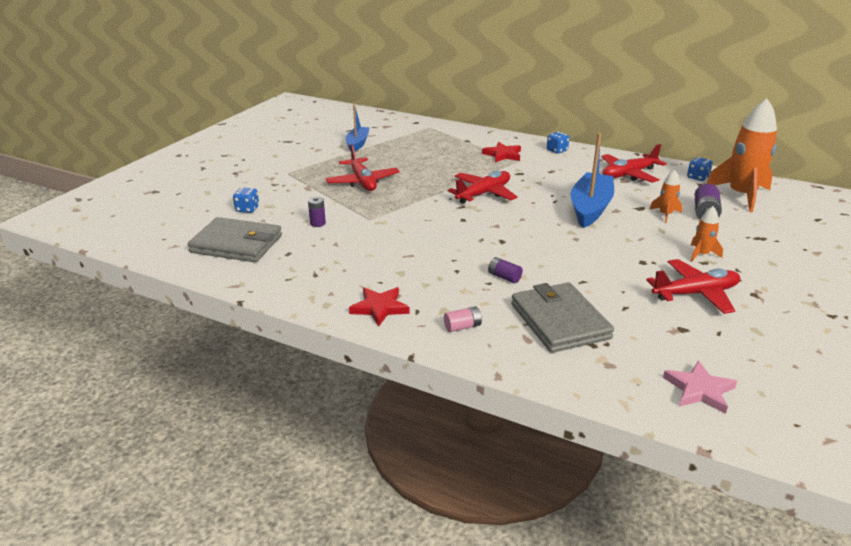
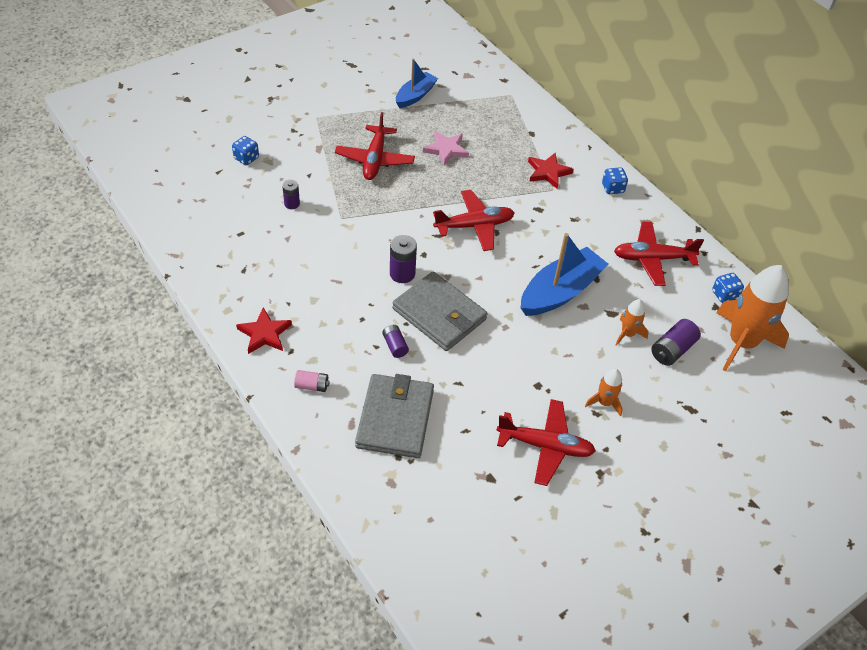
camera: 25 degrees right, 20 degrees up
grey wallet [188,217,282,262] -> grey wallet moved to [392,271,488,351]
pink star [663,360,737,414] -> pink star moved to [423,131,469,166]
none -> purple battery [390,235,417,283]

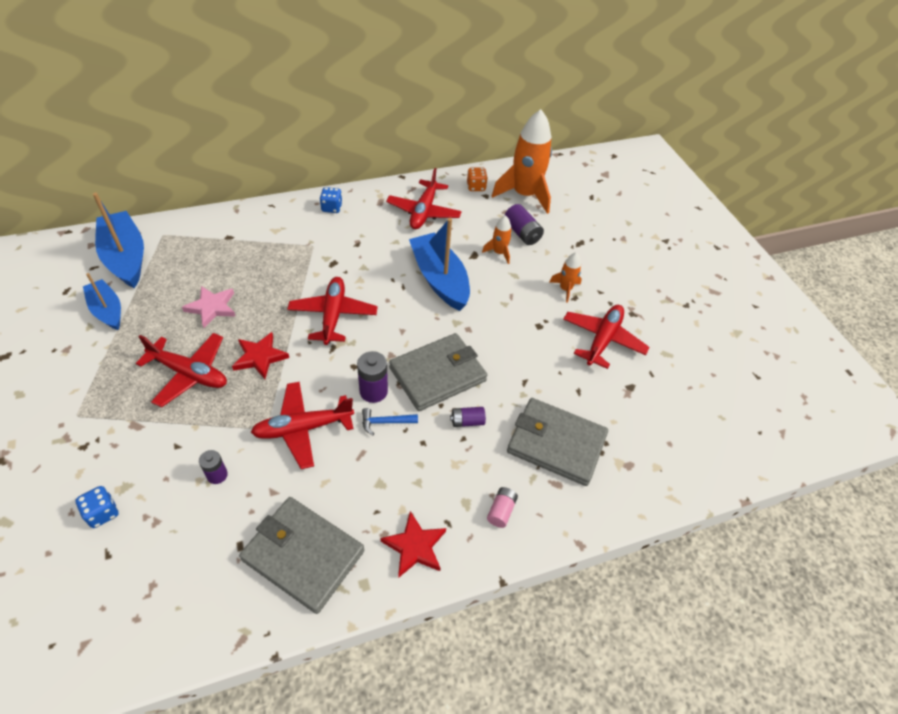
camera: 75 degrees left, 0 degrees up
red star [528,153,574,189] -> red star moved to [232,332,289,379]
blue dice [712,273,744,303] -> orange dice [467,168,488,191]
none -> blue boat [93,193,144,288]
none -> grey wallet [239,497,365,614]
none -> red plane [251,382,354,469]
none -> blue hammer [362,408,418,435]

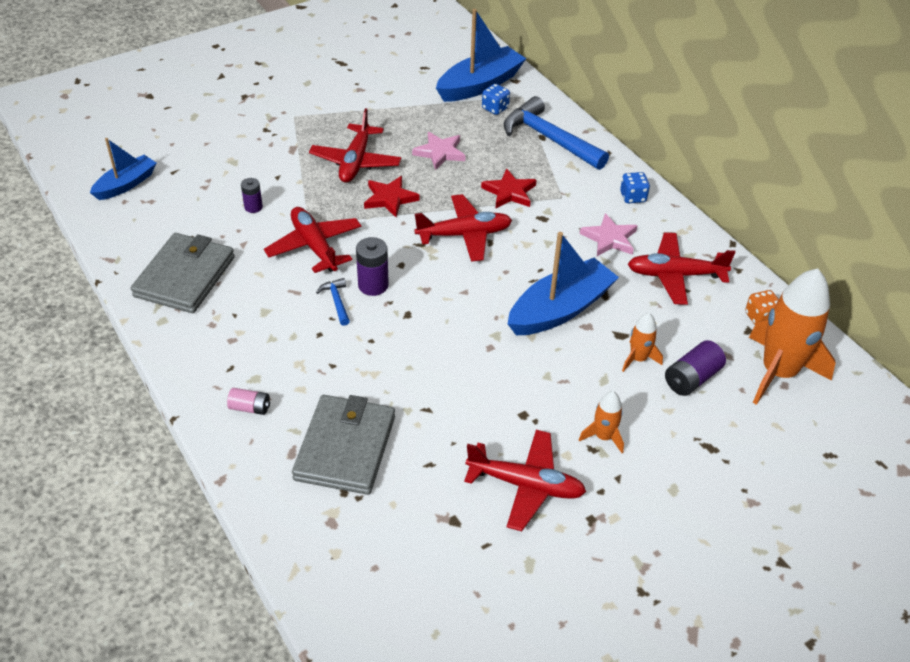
camera: 80 degrees right, 5 degrees down
blue dice [76,486,119,528] -> blue dice moved to [482,84,510,115]
blue boat [83,273,121,330] -> blue boat moved to [90,138,157,200]
red star [381,511,446,578] -> red star moved to [481,168,537,209]
grey wallet [389,333,487,411] -> none
purple battery [450,407,486,427] -> none
none -> blue hammer [504,96,609,170]
none -> pink star [580,213,638,256]

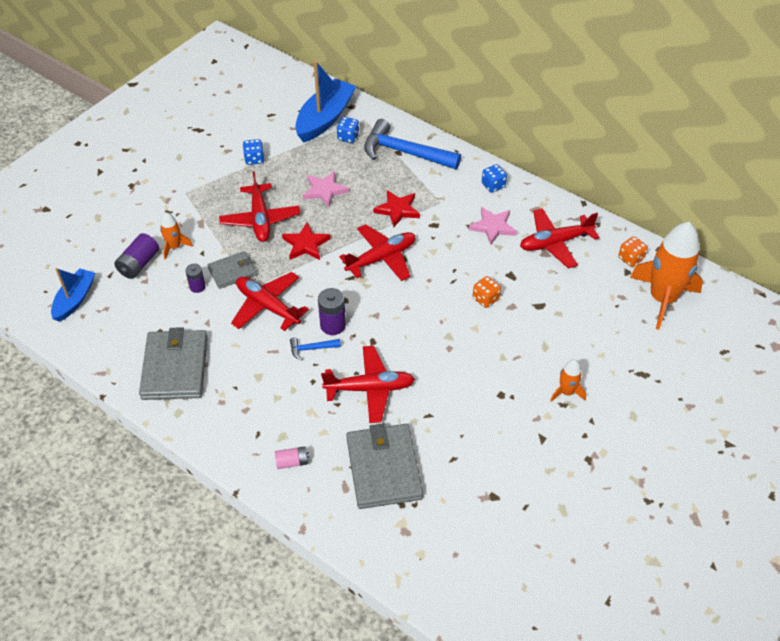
camera: 20 degrees left, 5 degrees up
blue hammer [316,278,350,326] -> blue hammer turned 60 degrees counterclockwise [290,338,341,360]
red plane [464,430,586,531] -> red plane moved to [321,346,415,423]
blue boat [507,232,619,335] -> orange dice [473,276,501,308]
orange rocket [622,313,663,372] -> orange rocket moved to [160,212,193,260]
purple battery [665,340,726,396] -> purple battery moved to [114,233,159,279]
none -> grey wallet [208,251,257,289]
none -> blue dice [243,139,265,165]

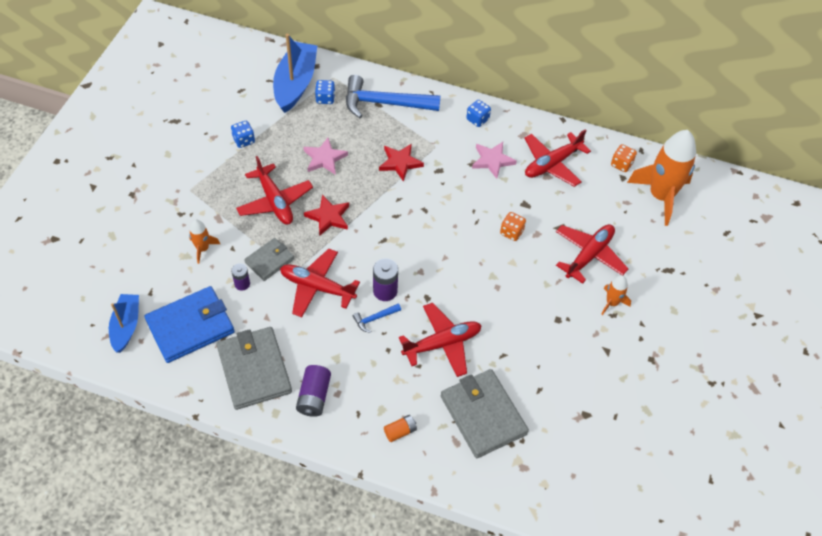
camera: 20 degrees left, 5 degrees up
purple battery [114,233,159,279] -> purple battery moved to [296,365,331,417]
pink battery [275,446,310,469] -> orange battery [384,415,417,442]
red plane [339,224,416,281] -> red plane moved to [556,224,628,284]
none -> blue wallet [144,286,235,363]

